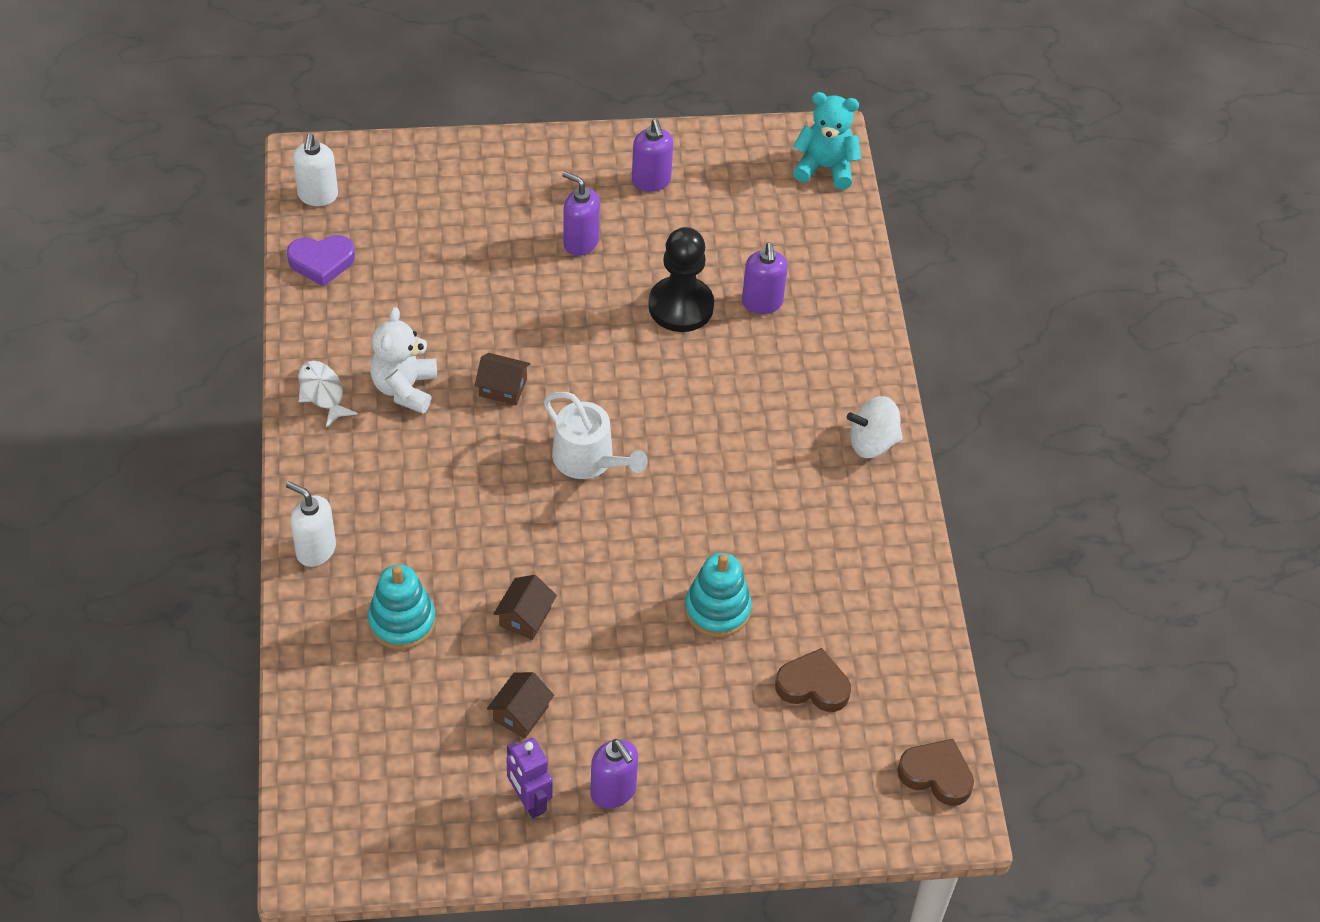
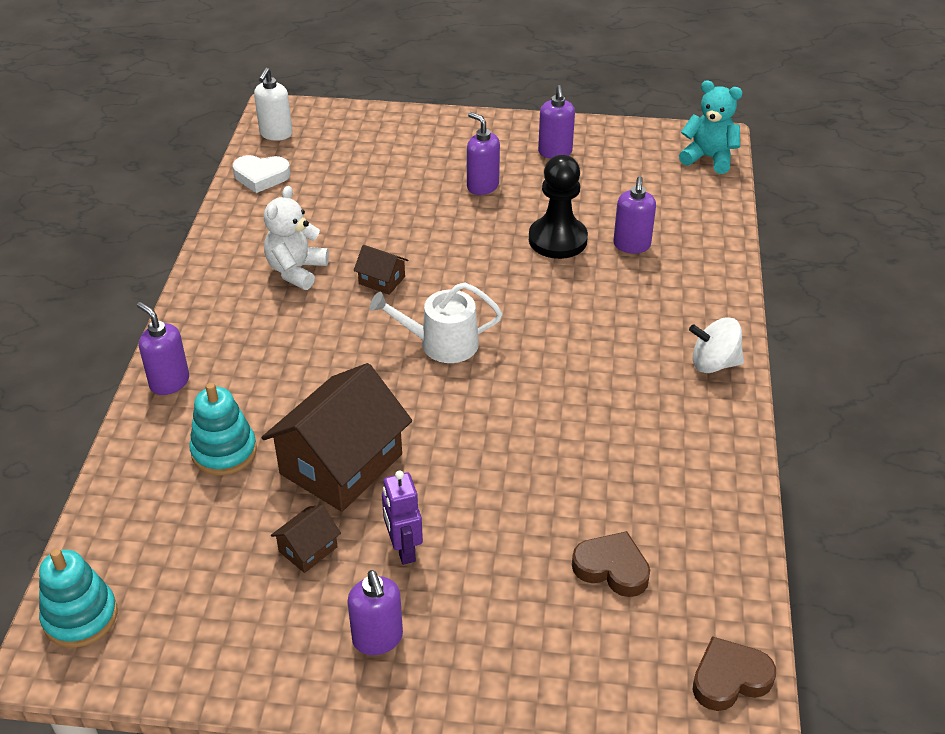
camera: 15 degrees right, 10 degrees down
white soap dispenser [286,481,336,567] -> purple soap dispenser [137,302,189,395]
purple heart [287,235,355,287] -> white heart [233,155,290,193]
white fish [298,361,358,427] -> none
brown house [494,575,557,640] -> brown house [261,363,412,512], size x2.25
purple robot [506,738,552,818] -> purple robot moved to [382,470,423,565]
white watering can [544,392,648,479] -> white watering can turned 120 degrees clockwise [370,282,502,363]
turquoise stacking toy [685,553,752,637] -> turquoise stacking toy moved to [39,549,118,648]
brown heart [897,739,974,806] -> brown heart turned 60 degrees counterclockwise [692,636,776,711]

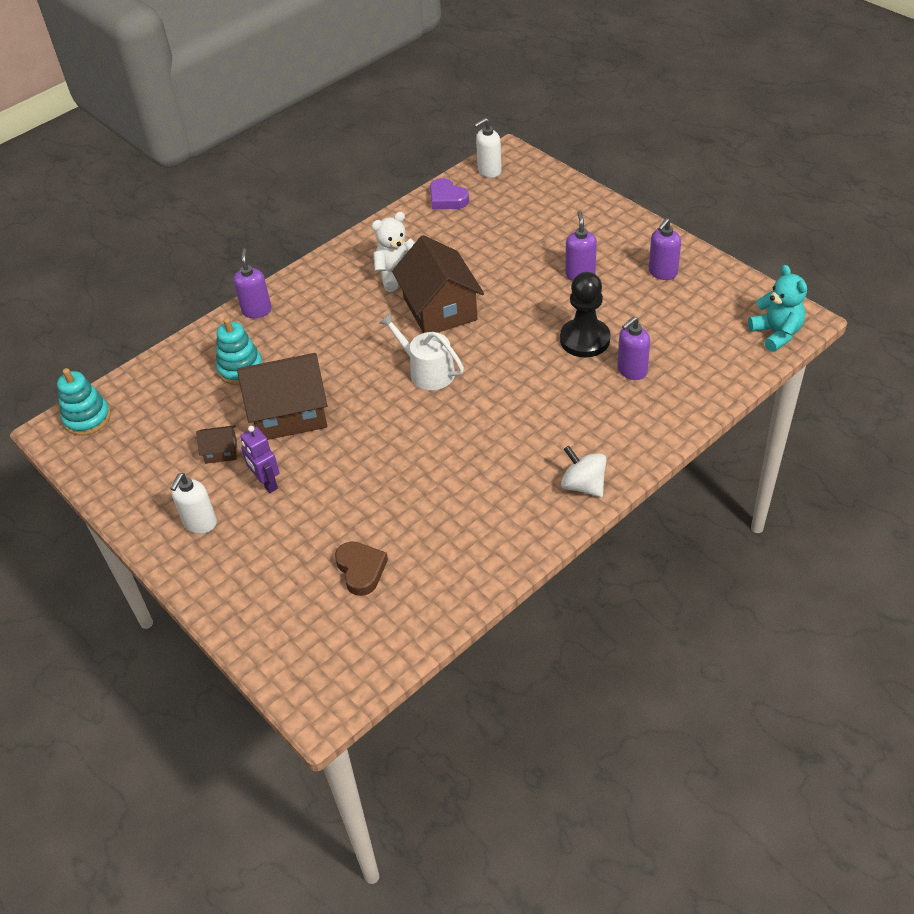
camera: 45 degrees right, 5 degrees up
white heart [233,155,290,193] -> purple heart [430,178,469,209]
purple soap dispenser [347,570,403,655] -> white soap dispenser [170,473,217,534]
brown house [354,245,408,295] -> brown house [392,235,484,333], size x2.25
purple robot [382,470,423,565] -> purple robot turned 60 degrees counterclockwise [240,426,280,493]
brown heart [692,636,776,711] -> none

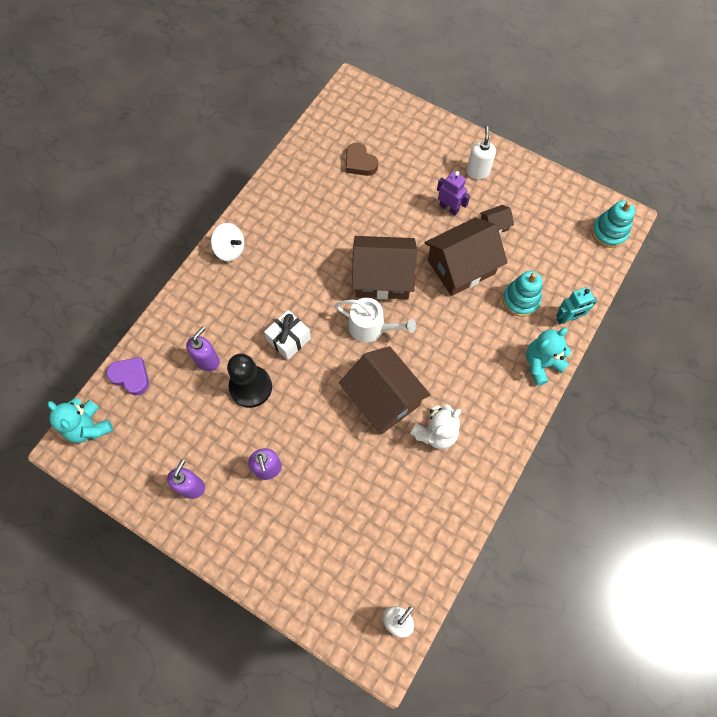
camera: 160 degrees right, 20 degrees up
purple soap dispenser [233,249,272,318] -> turquoise teddy bear [526,328,571,386]
purple heart [430,178,469,209] -> purple heart moved to [106,357,149,395]
none -> white gift [264,310,311,360]
none -> brown house [352,236,417,299]
none -> turquoise robot [556,287,597,324]

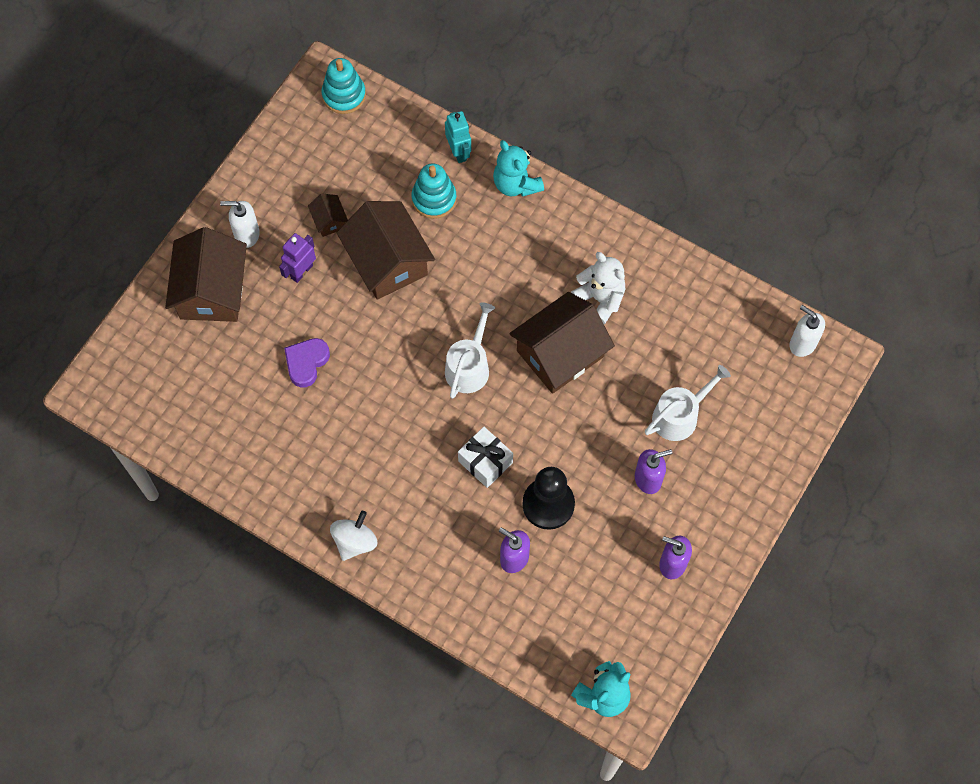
camera: 90 degrees left, 0 degrees up
purple heart [106,357,149,395] -> purple heart moved to [284,338,330,388]
brown heart [346,142,378,176] -> none
brown house [352,236,417,299] -> brown house moved to [165,227,247,322]
none -> white watering can [645,365,731,441]

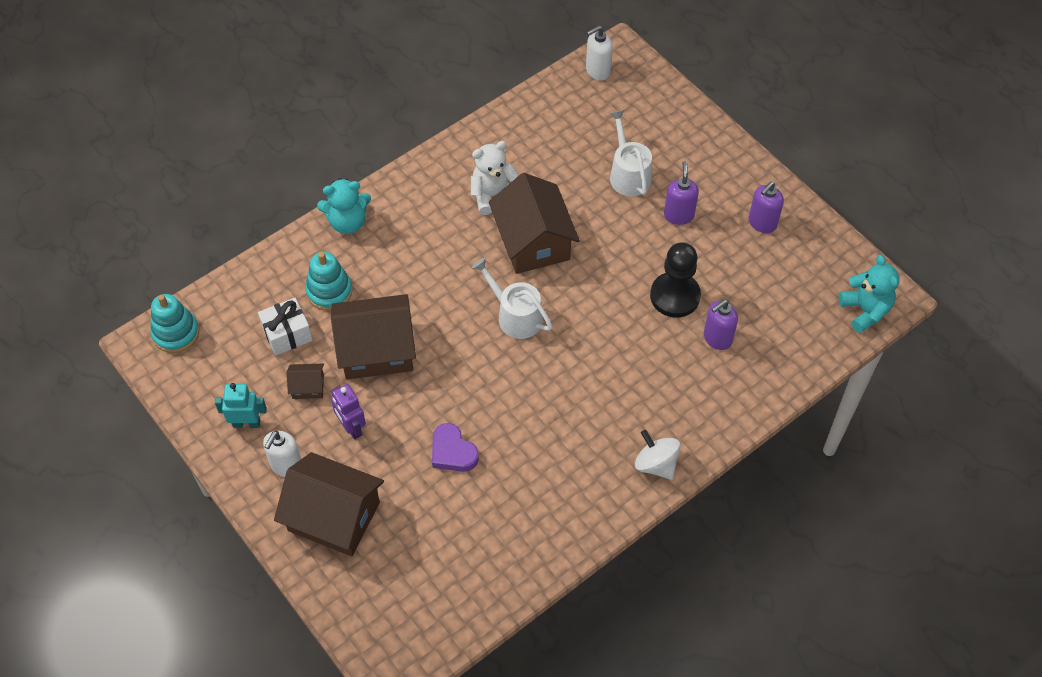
camera: 70 degrees left, 10 degrees down
turquoise robot [445,111,471,163] -> turquoise robot moved to [215,383,267,428]
white gift [458,427,513,488] -> white gift moved to [258,298,312,356]

